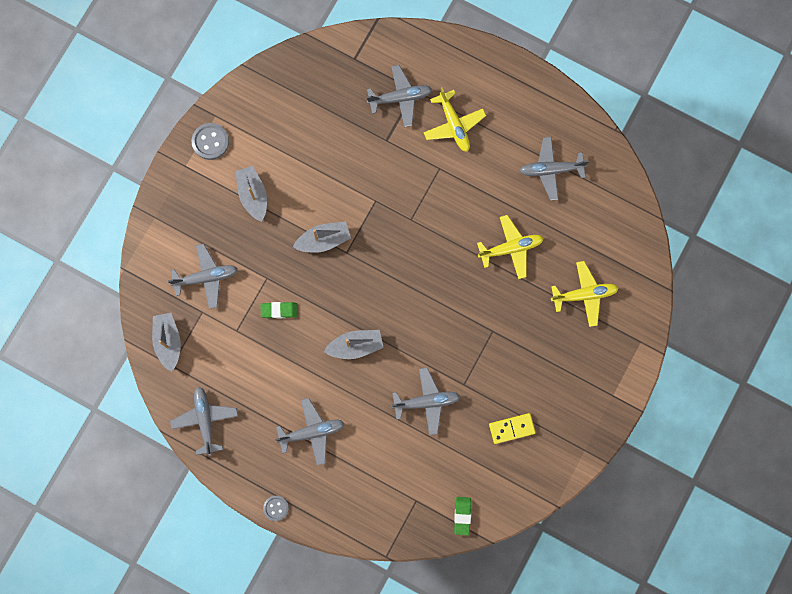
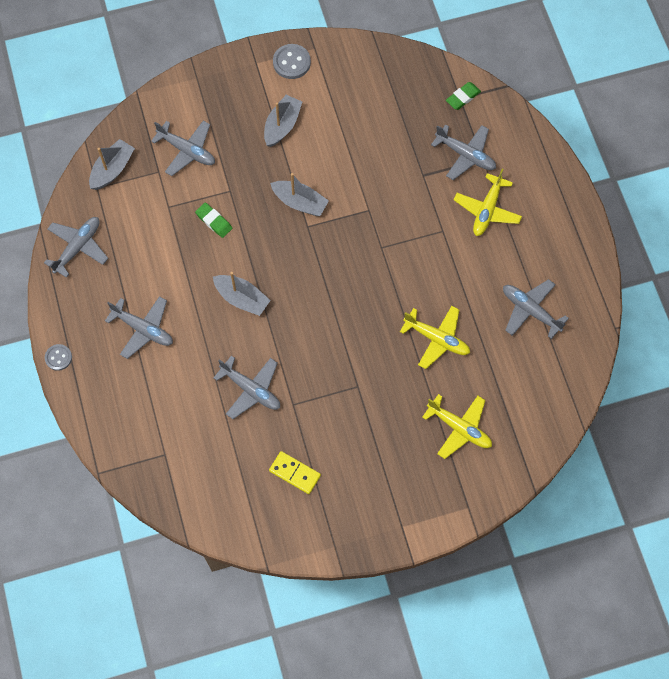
camera: 45 degrees right, 10 degrees down
green eraser [454,497,471,535] -> green eraser moved to [446,82,481,110]

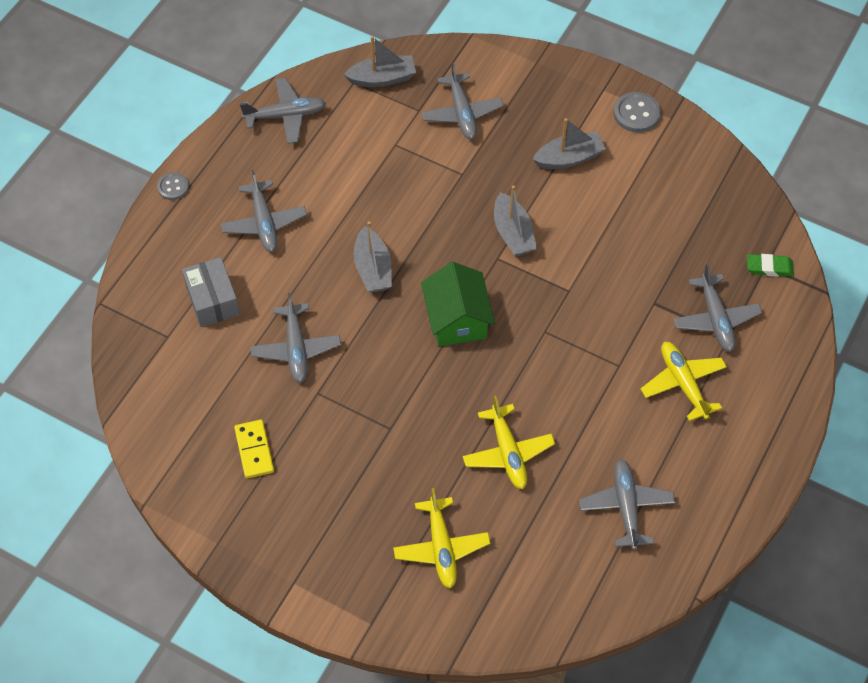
camera: 45 degrees right, 10 degrees down
green eraser [195,203,232,238] -> none
yellow plane [454,169,522,236] -> yellow plane turned 90 degrees clockwise [641,342,727,421]
none -> grey box [182,257,240,327]
none -> green house [421,262,495,346]

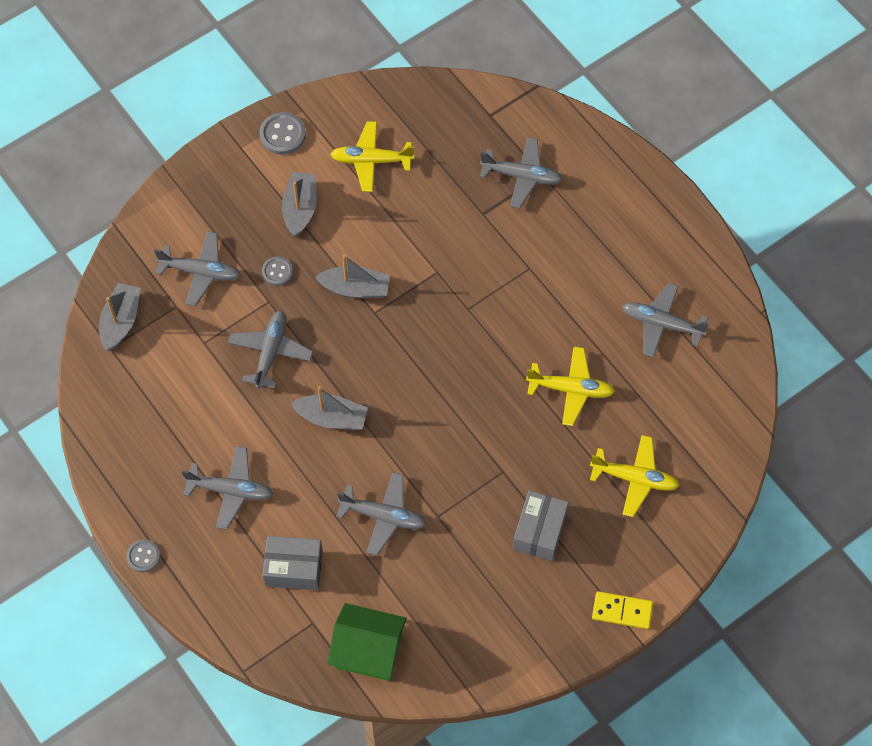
camera: 65 degrees left, 5 degrees up
yellow domino [234,419,274,479] -> yellow domino moved to [592,591,653,629]
grey plane [240,78,326,144] -> grey plane moved to [228,311,313,389]
green house [421,262,495,346] -> green house moved to [328,603,407,681]
yellow plane [641,342,727,421] -> yellow plane moved to [330,121,414,192]
green eraser [747,254,794,277] -> none
none -> grey button [262,256,293,286]
none -> grey box [513,491,569,561]

